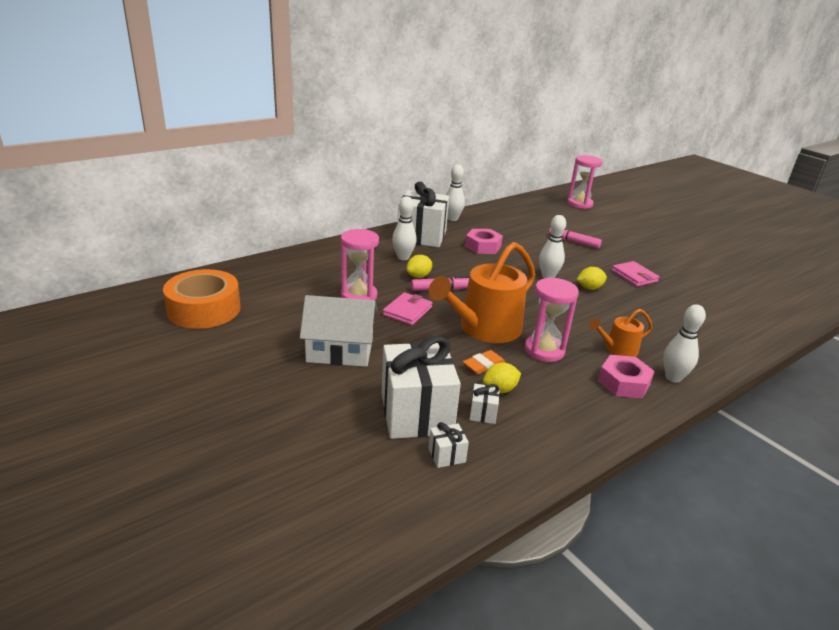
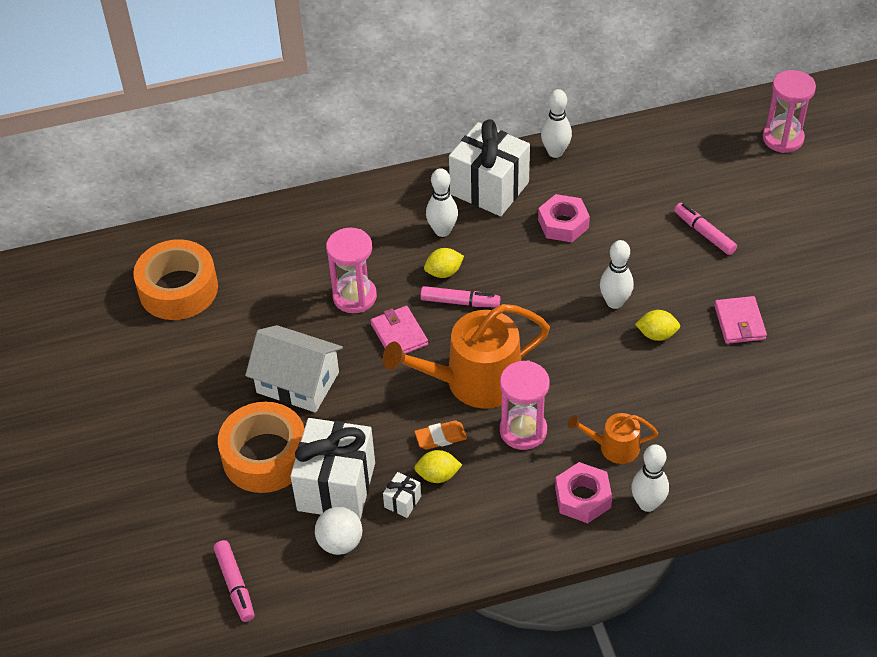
camera: 25 degrees right, 20 degrees up
pink wallet [383,292,432,325] -> pink wallet turned 75 degrees counterclockwise [371,306,428,354]
white gift [428,422,469,468] -> white ball [315,507,362,555]
none -> pink marker [214,540,255,622]
none -> orange tape [218,402,305,493]

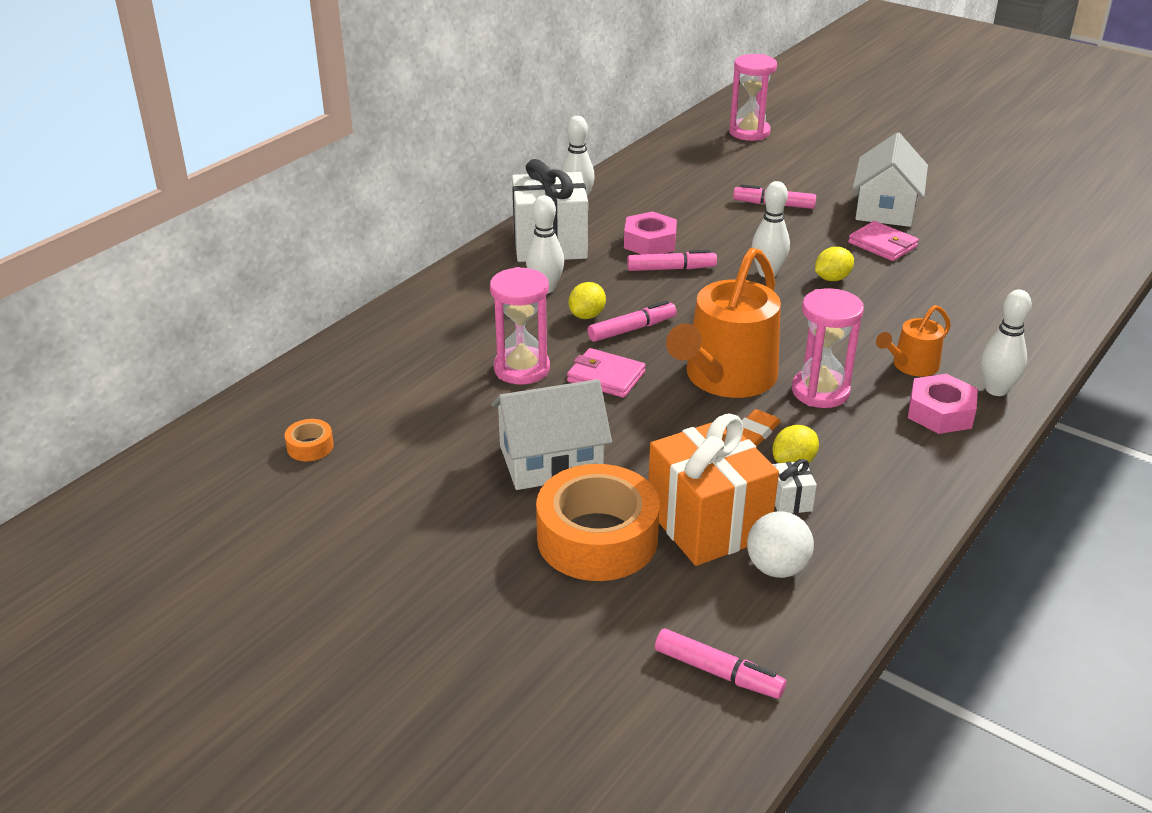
camera: 40 degrees left, 15 degrees down
orange tape [133,239,218,320] -> orange tape [285,419,334,461], size x0.42
white gift [290,418,375,519] -> orange gift [648,413,779,566]
none -> pink marker [627,250,717,271]
none -> white house [853,132,928,227]

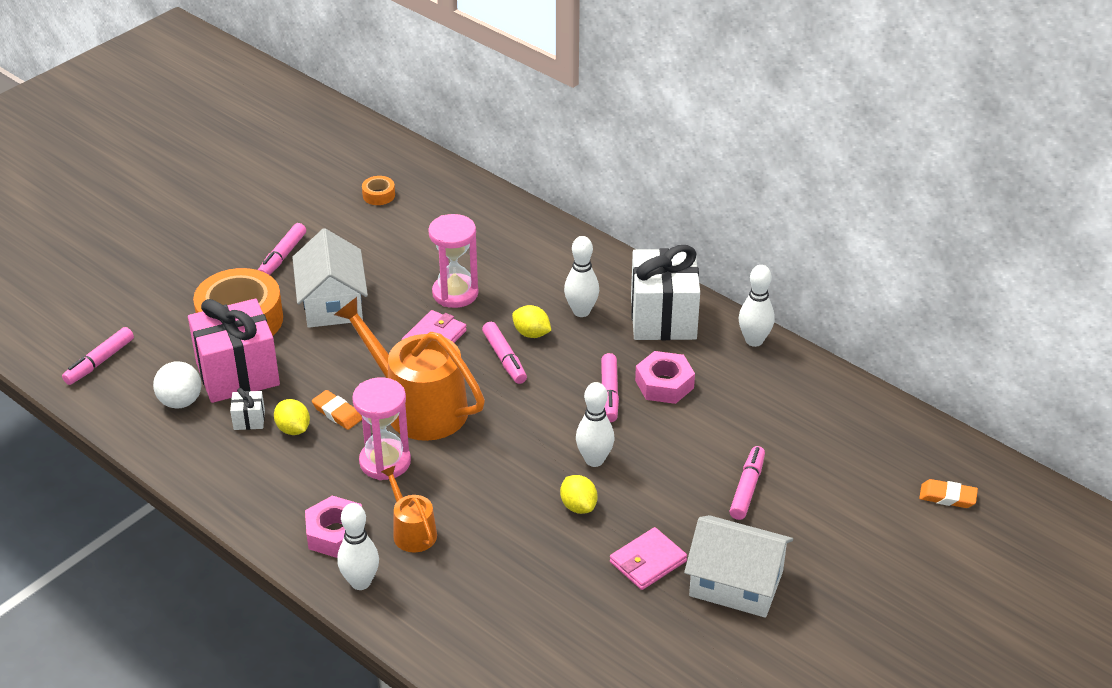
camera: 95 degrees right, 5 degrees up
orange gift [648,413,779,566] -> pink gift [188,299,280,403]
pink hourglass [729,54,777,141] -> orange eraser [919,479,978,508]
none -> pink marker [258,223,306,275]

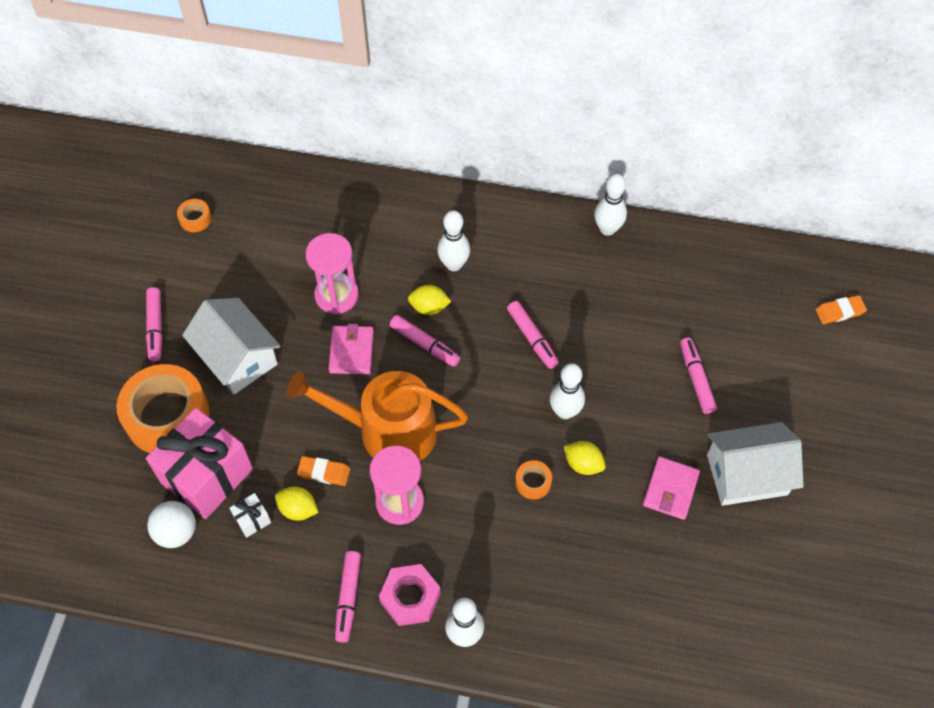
camera: 30 degrees left, 20 degrees up
pink marker [62,327,134,385] -> pink marker moved to [335,551,361,642]
orange watering can [381,466,437,552] -> none
white gift [631,245,700,340] -> none
pink nut [635,351,695,404] -> none
none -> orange tape [515,460,552,499]

